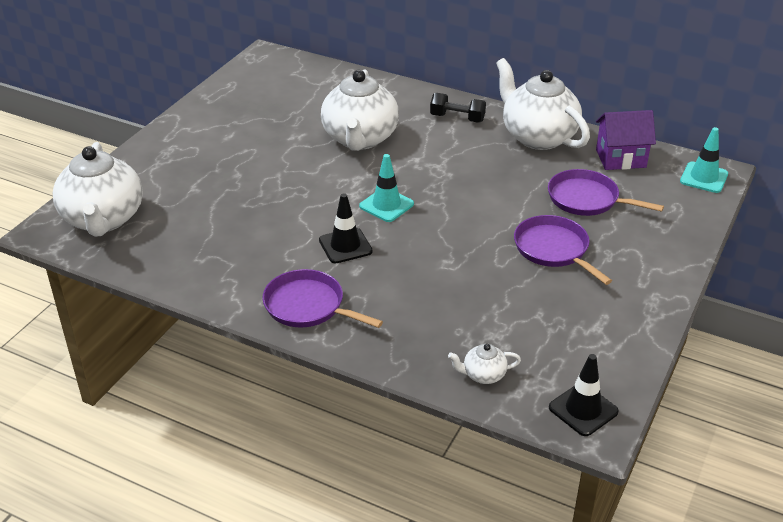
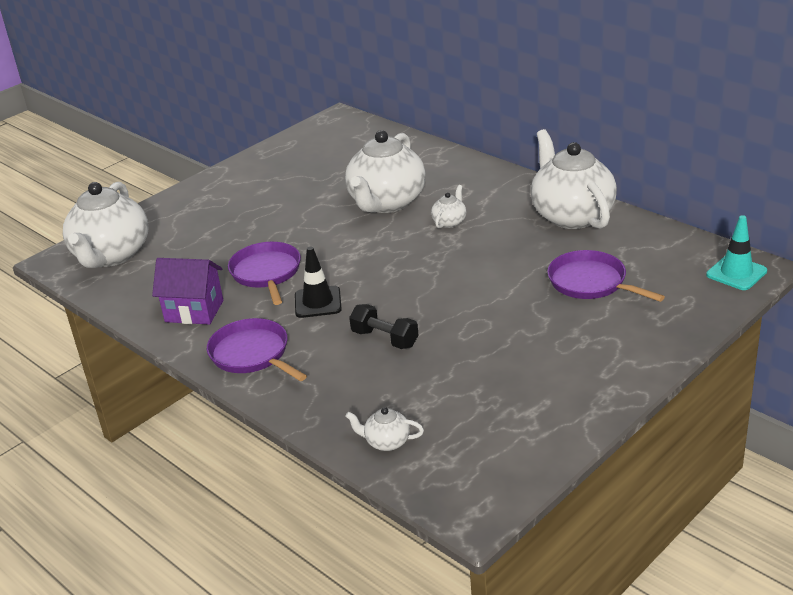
camera: 20 degrees right, 5 degrees down
turquoise traffic cone [359,154,414,222] -> none
black dumbbell [430,93,486,123] -> black dumbbell moved to [349,304,418,349]
purple pan [514,215,612,285] -> purple pan moved to [228,242,301,305]
black traffic cone [549,354,619,436] -> none
purple house [596,110,656,170] -> purple house moved to [152,258,223,325]
none -> white teapot [431,185,466,228]

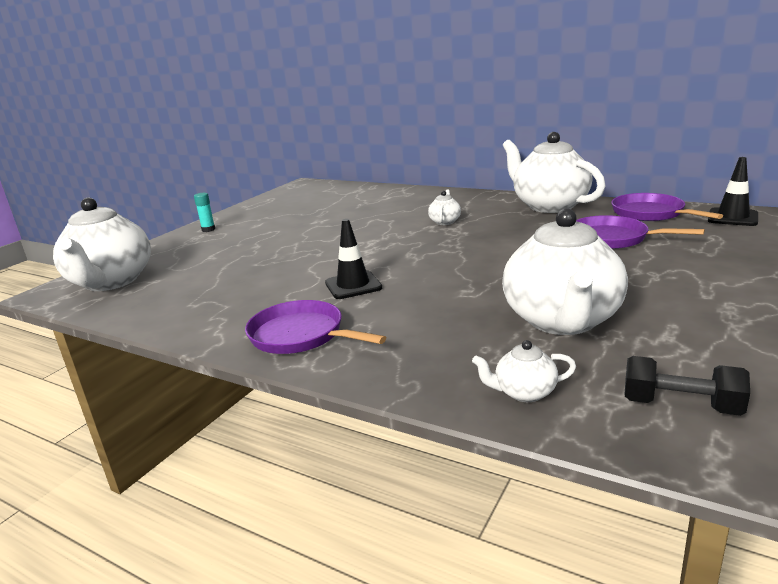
camera: 15 degrees left, 10 degrees down
purple house [152,258,223,325] -> none
purple pan [228,242,301,305] -> purple pan moved to [611,193,723,221]
white teapot [345,130,426,213] -> white teapot moved to [502,208,628,335]
black dumbbell [349,304,418,349] -> black dumbbell moved to [624,356,750,416]
turquoise traffic cone [706,215,767,290] -> black traffic cone [708,157,758,226]
none -> turquoise glue stick [194,193,215,232]

